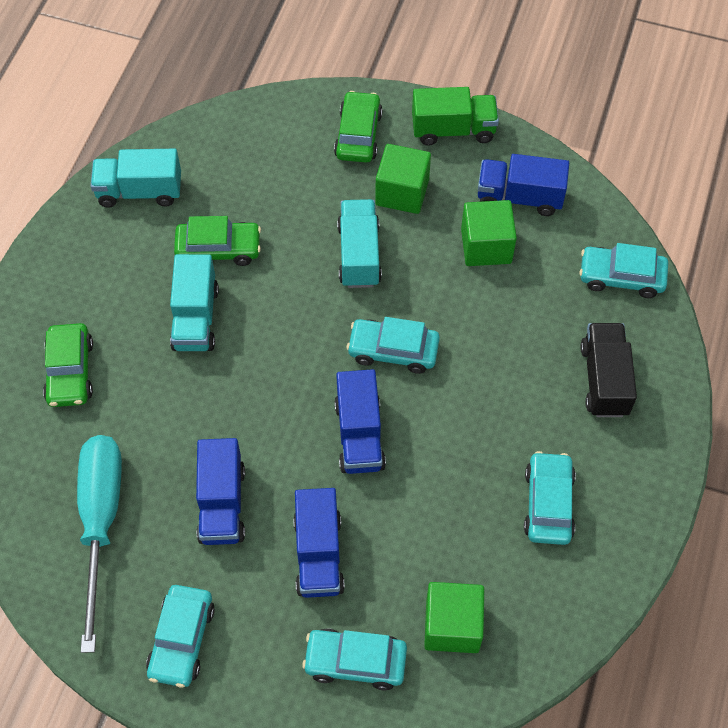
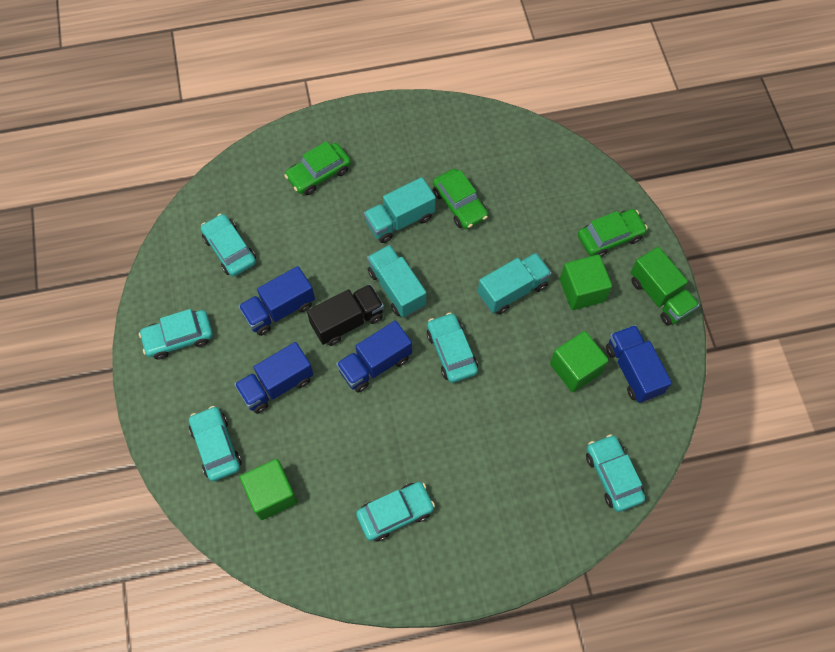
camera: 60 degrees right, 5 degrees up
turquoise screwdriver [77,435,122,653] -> turquoise car [201,214,256,276]
turquoise truck [91,149,181,208] -> turquoise truck moved to [367,245,426,318]
black truck [580,323,637,417] -> black truck moved to [307,284,384,346]

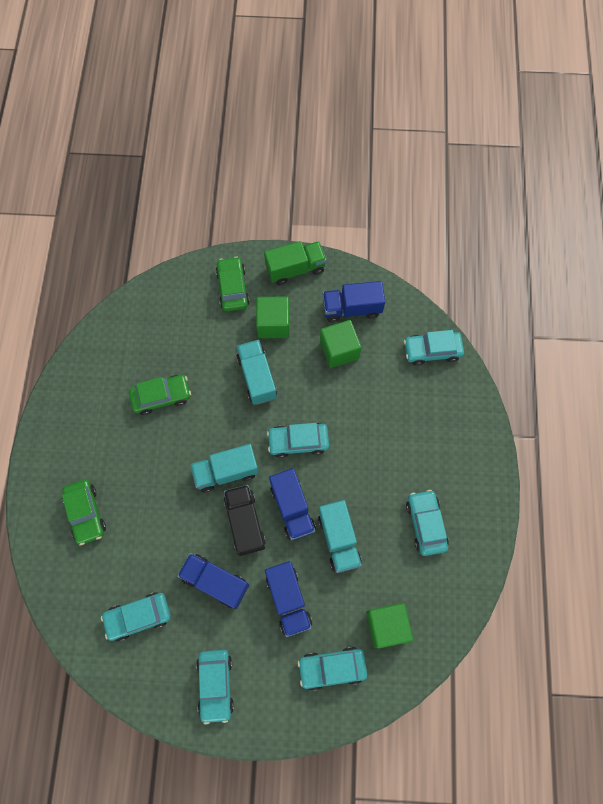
camera: 75 degrees left, 5 degrees up
blue truck [238,266,315,336] -> blue truck turned 135 degrees clockwise [177,553,249,609]
turquoise truck [364,177,436,243] -> turquoise truck moved to [318,500,362,573]

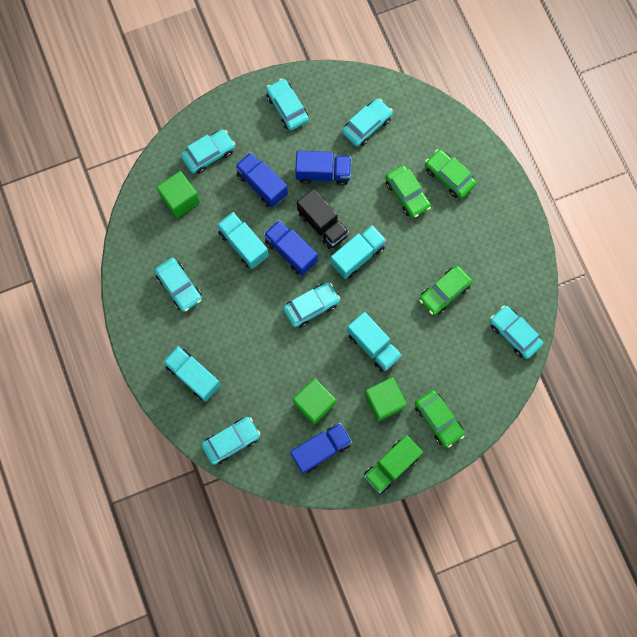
camera: 155 degrees right, 5 degrees up
none -> turquoise truck [163,346,221,402]
none -> green car [385,165,431,218]
none -> turquoise car [490,306,543,359]

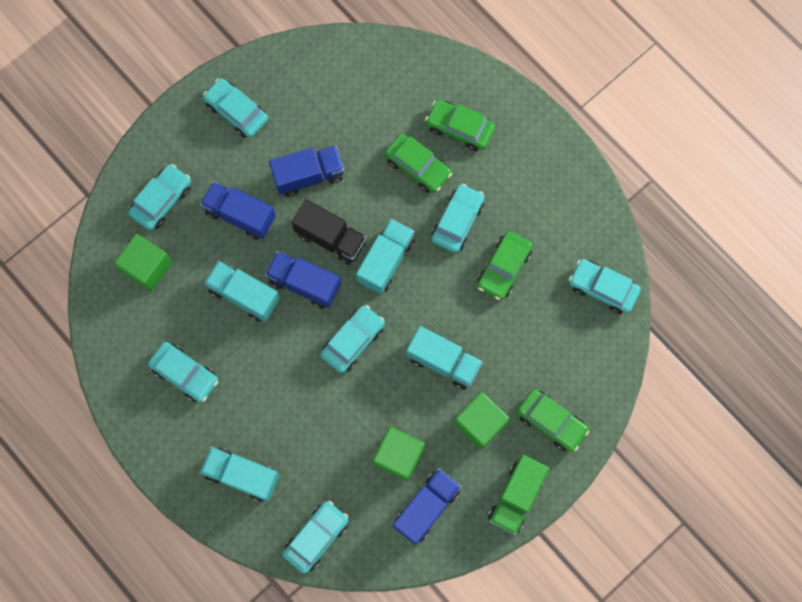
camera: 20 degrees left, 0 degrees up
turquoise car [342,99,393,146] -> turquoise car moved to [432,184,485,253]

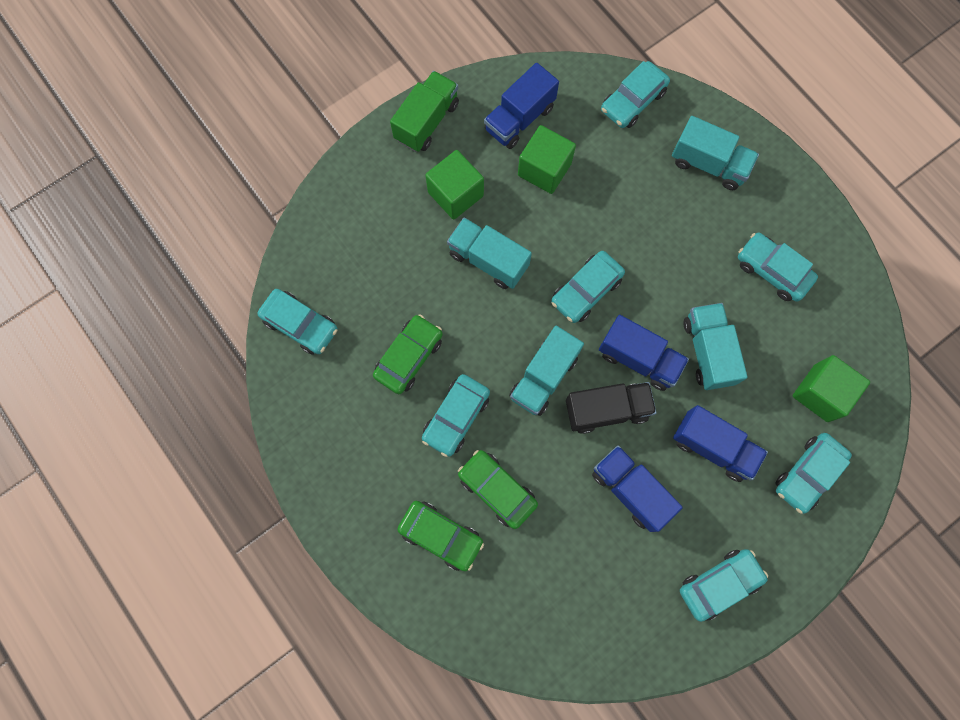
camera: 175 degrees left, 0 degrees up
turquoise car [203,78,268,138] -> turquoise car turned 75 degrees counterclockwise [680,549,768,622]
turquoise truck [204,261,280,322] -> turquoise truck turned 135 degrees counterclockwise [683,303,748,390]
blue truck [269,145,344,197] -> blue truck turned 60 degrees clockwise [592,445,683,532]
black truck [292,199,367,265] -> black truck turned 135 degrees clockwise [566,382,657,434]
green car [517,389,589,452] -> none

